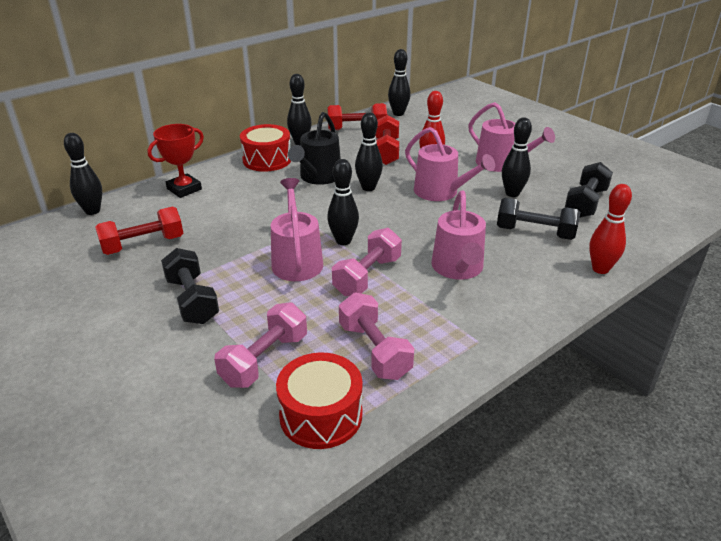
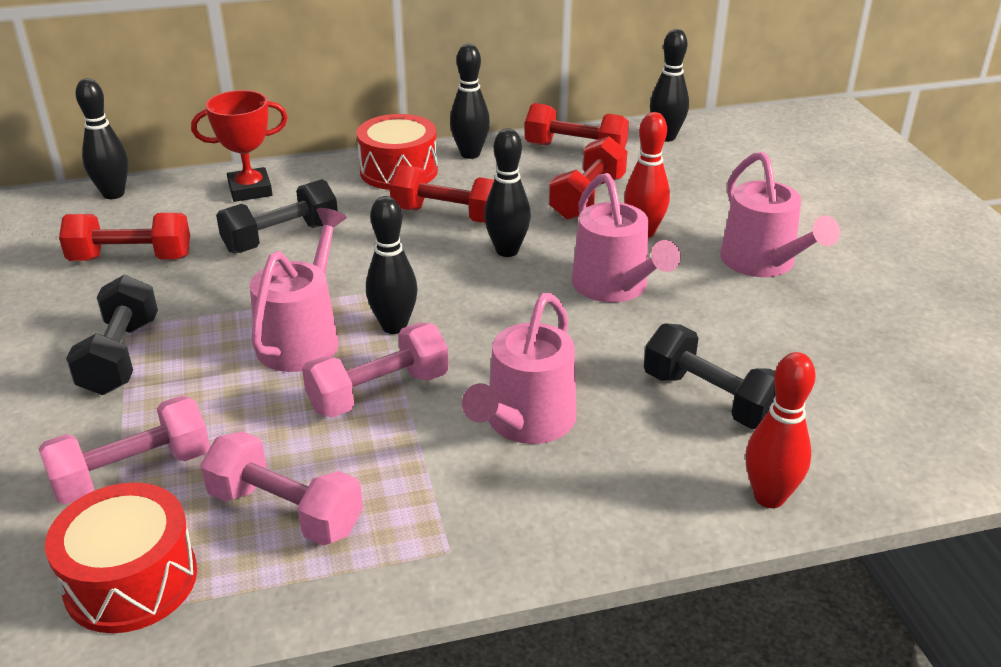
camera: 25 degrees right, 0 degrees up
black watering can [288,112,341,185] -> red dumbbell [389,165,494,223]
pink dumbbell [339,292,414,380] -> pink dumbbell turned 60 degrees counterclockwise [201,431,363,545]
black bowling pin [502,117,532,197] -> none
black dumbbell [565,162,613,218] -> black dumbbell moved to [216,179,338,254]

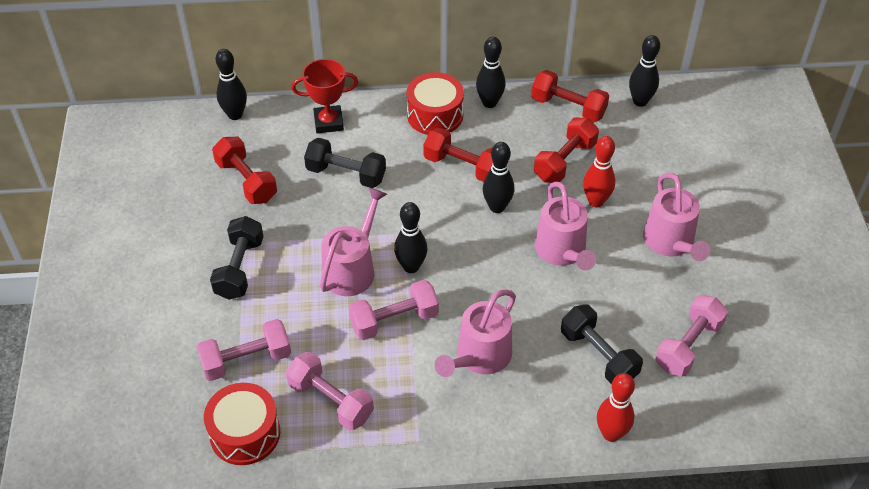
camera: 10 degrees right, 15 degrees up
red dumbbell [59,213,190,261] -> red dumbbell turned 45 degrees clockwise [212,137,277,204]
black dumbbell [216,179,338,254] -> black dumbbell turned 45 degrees clockwise [304,138,386,188]
none -> pink dumbbell [655,295,728,376]

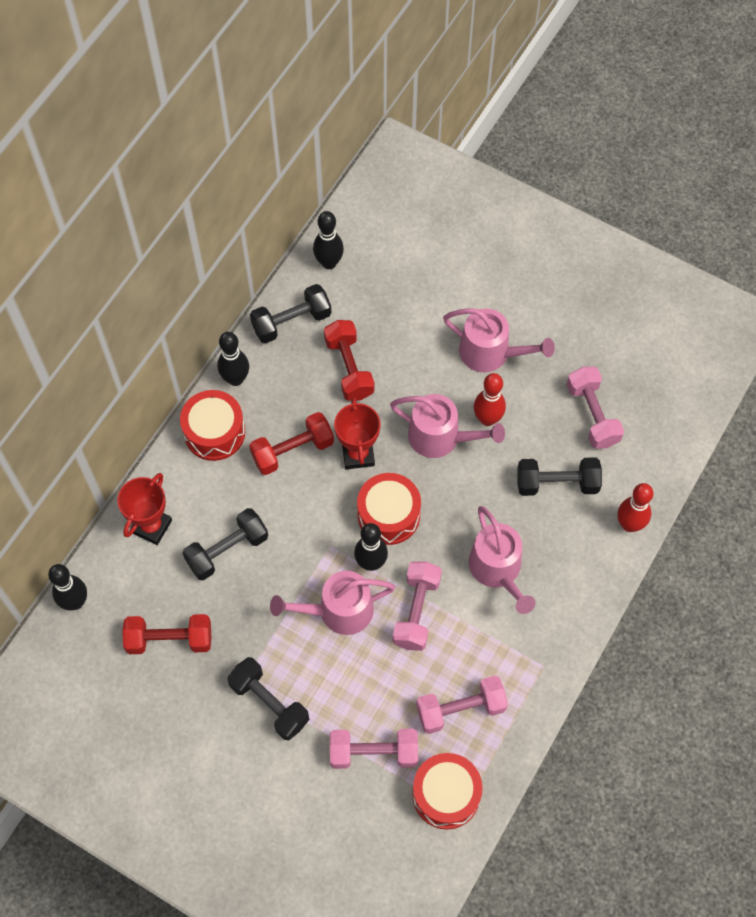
camera: 55 degrees left, 15 degrees up
pink dumbbell [197,319,291,381] -> pink dumbbell turned 75 degrees clockwise [330,729,418,769]
pink watering can [320,187,387,296] -> pink watering can turned 75 degrees counterclockwise [270,571,395,635]
black bowling pin [483,142,514,213] -> red trophy [334,397,380,469]
red dumbbell [531,70,609,122] -> black dumbbell [250,284,331,344]
red bowling pin [583,136,615,208] -> red bowling pin moved to [474,373,506,426]
none -> red drum [357,473,421,545]

